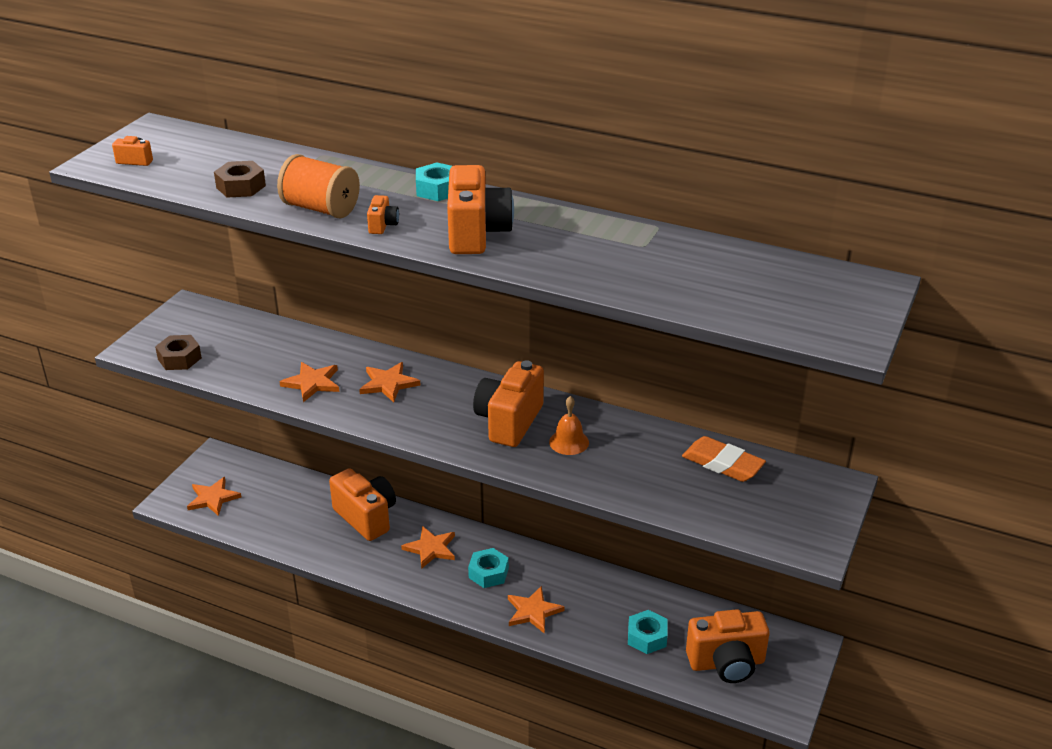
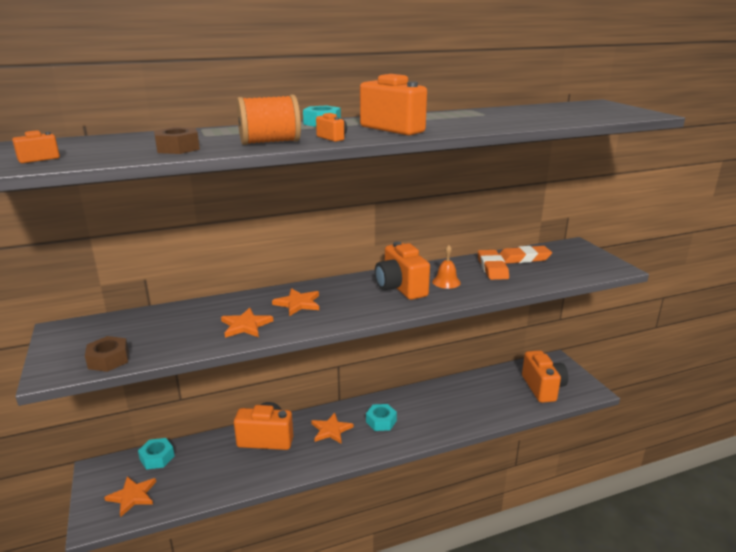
camera: 45 degrees left, 10 degrees down
orange star [508,586,565,634] -> none
turquoise nut [628,610,668,654] -> turquoise nut moved to [138,438,175,470]
orange camera [686,609,769,683] -> orange camera turned 45 degrees counterclockwise [522,350,568,403]
none -> orange eraser [478,250,509,280]

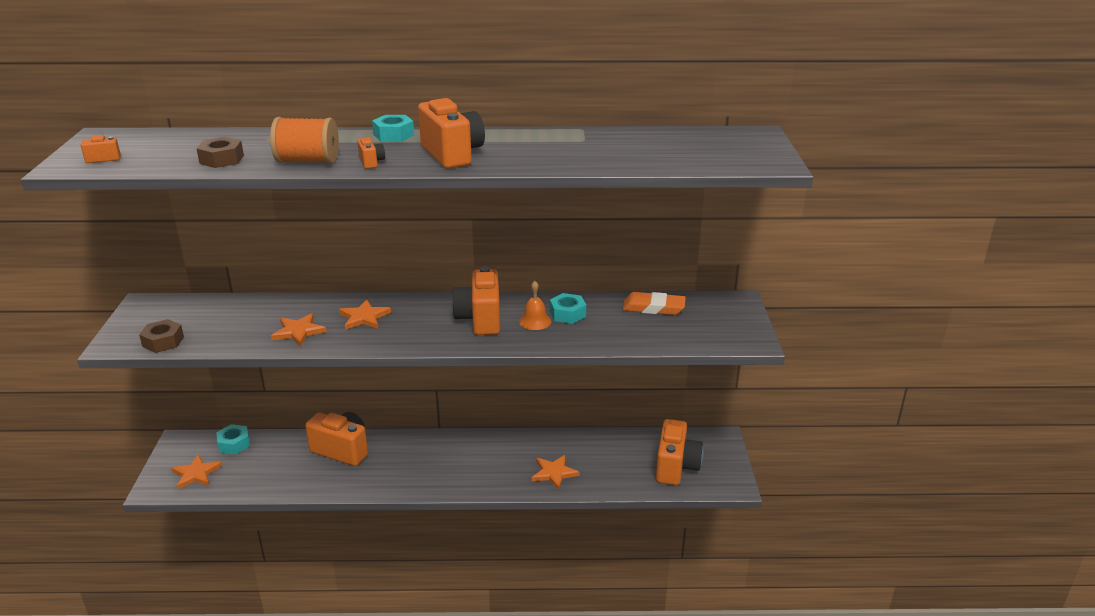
camera: 20 degrees right, 5 degrees up
orange star [311,413,353,444] -> orange star moved to [532,455,580,490]
turquoise nut [366,404,397,431] -> turquoise nut moved to [550,293,586,324]
orange eraser [478,250,509,280] -> none

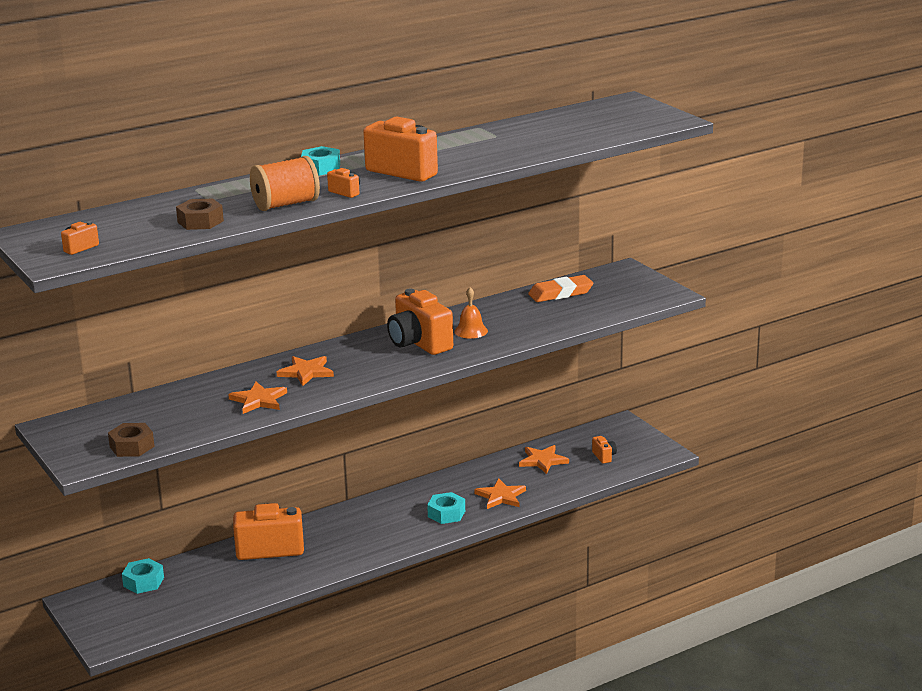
camera: 30 degrees left, 5 degrees down
orange star [171,454,222,490] -> orange star moved to [519,445,569,474]
turquoise nut [550,293,586,324] -> turquoise nut moved to [427,492,465,524]
orange camera [656,419,704,485] -> orange camera [592,436,617,464], size x0.44

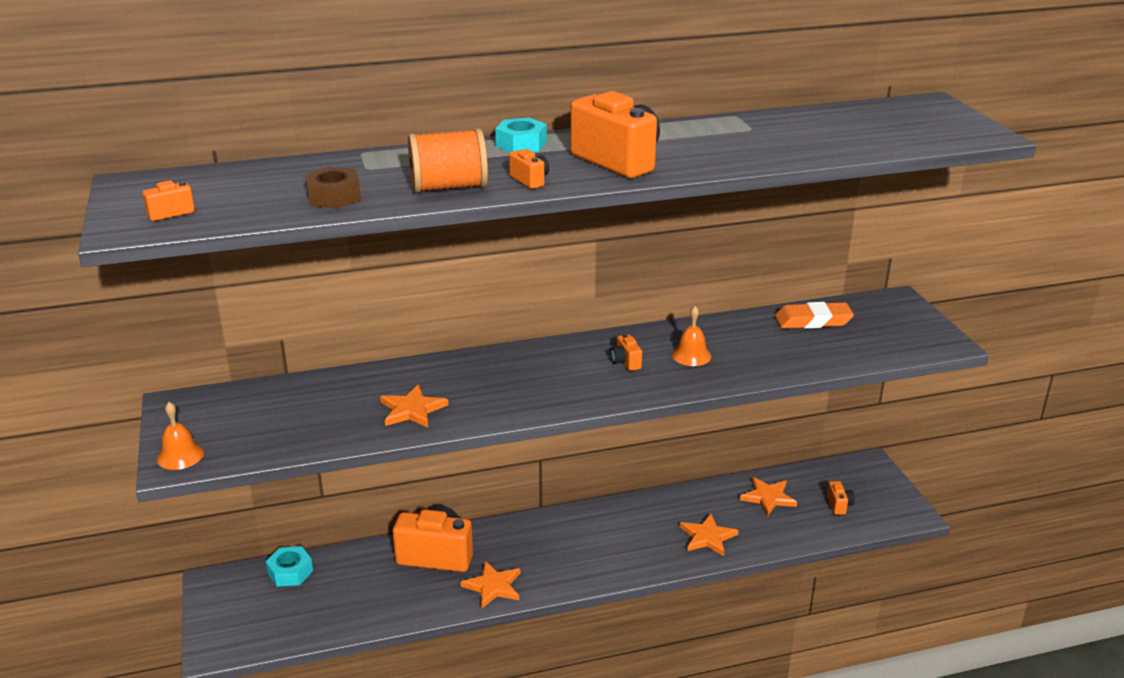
camera: 15 degrees right, 5 degrees up
brown nut [108,423,155,457] -> none
orange star [277,356,334,386] -> orange star moved to [461,561,521,609]
orange camera [387,289,453,355] -> orange camera [610,333,642,371], size x0.44
turquoise nut [427,492,465,524] -> none
none -> orange bell [157,402,204,470]

